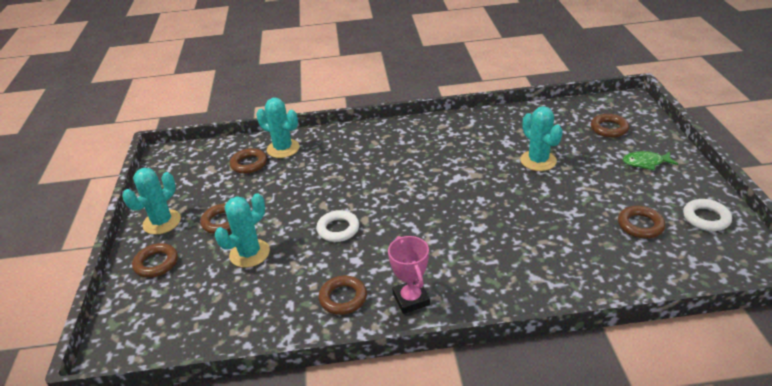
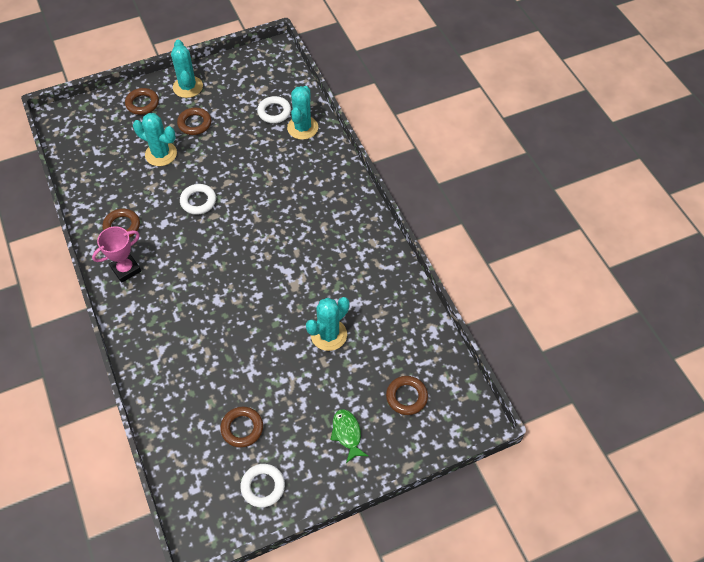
camera: 70 degrees right, 20 degrees up
turquoise cactus [122,168,181,235] -> turquoise cactus turned 60 degrees clockwise [171,40,203,98]
brown ring [230,148,267,174] -> white ring [257,96,291,123]

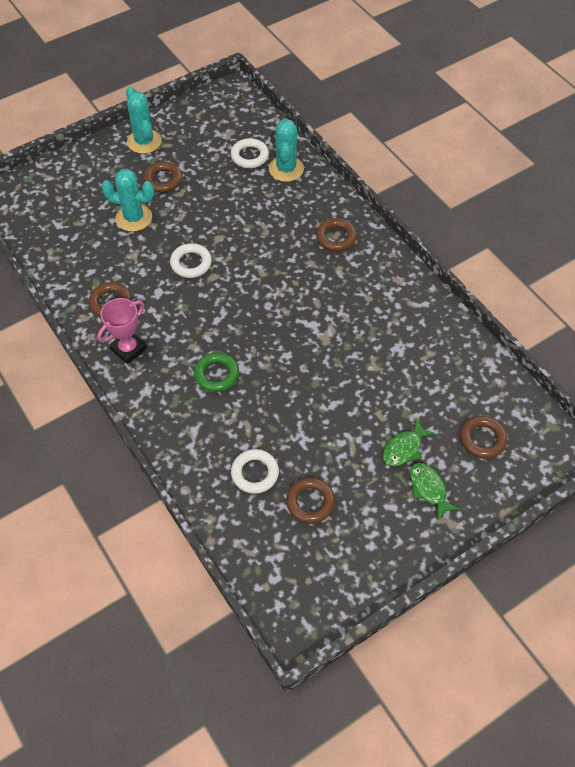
camera: 10 degrees left, 0 degrees up
brown ring [125,88,159,115] -> brown ring moved to [316,218,357,252]
white ring [240,464,285,507] -> white ring moved to [231,449,279,494]
turquoise cactus [306,297,349,351] -> none
none -> green ring [194,352,239,392]
none -> green fish [383,418,435,466]

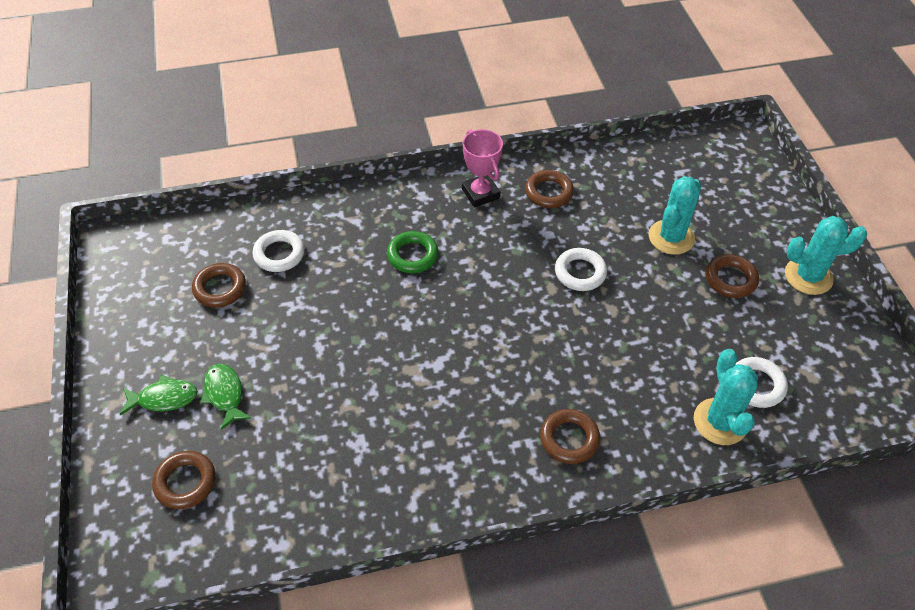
camera: 110 degrees right, 5 degrees down
turquoise cactus [269,119,304,182] -> turquoise cactus turned 60 degrees clockwise [694,349,758,445]

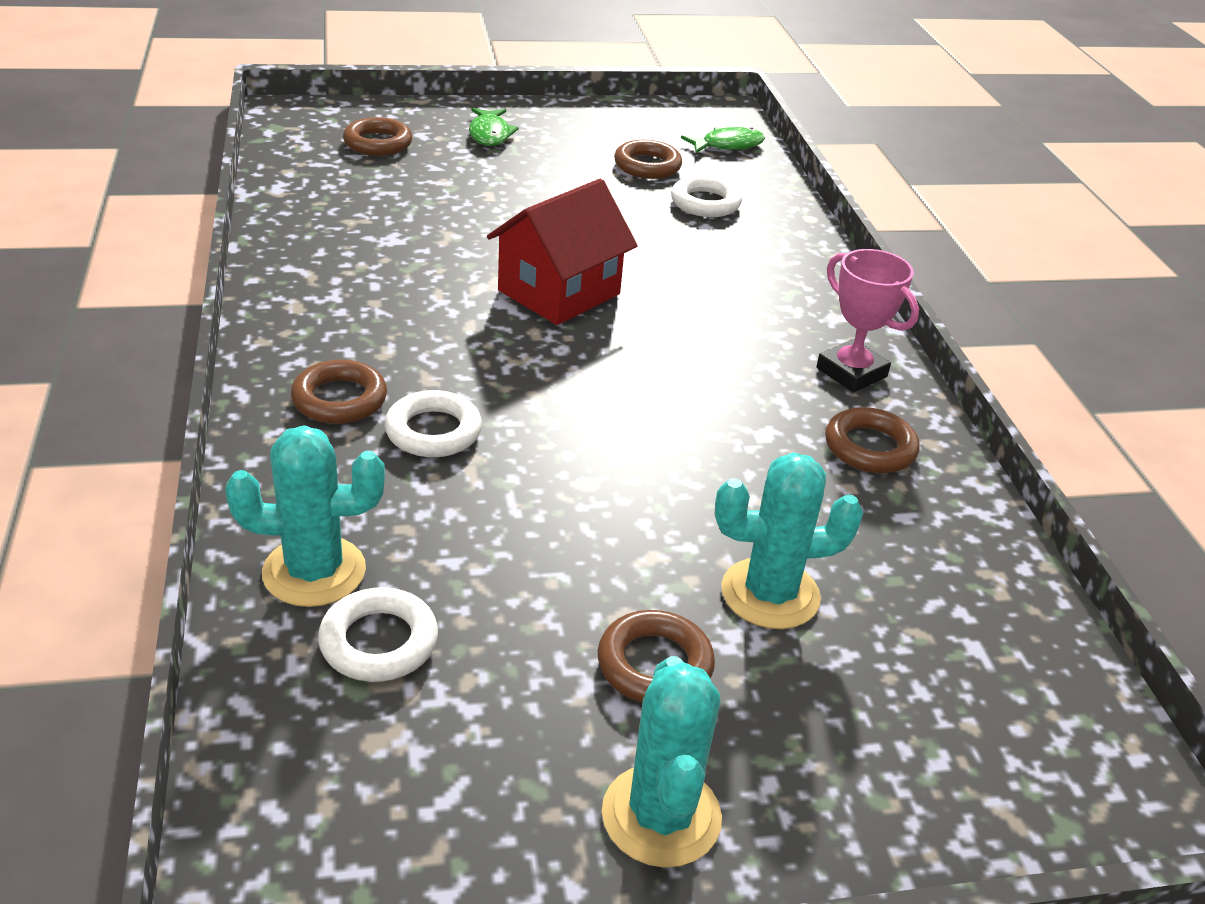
camera: 90 degrees right, 15 degrees down
green fish [200,364,252,430] -> green fish moved to [681,127,765,153]
green ring [387,231,439,273] -> none
pink trophy [462,129,503,207] -> pink trophy turned 75 degrees clockwise [816,249,919,393]
white ring [555,248,607,291] -> white ring moved to [384,390,482,457]
turquoise cactus [649,176,701,255] -> turquoise cactus turned 45 degrees counterclockwise [715,452,863,629]
none -> red house [487,179,638,325]

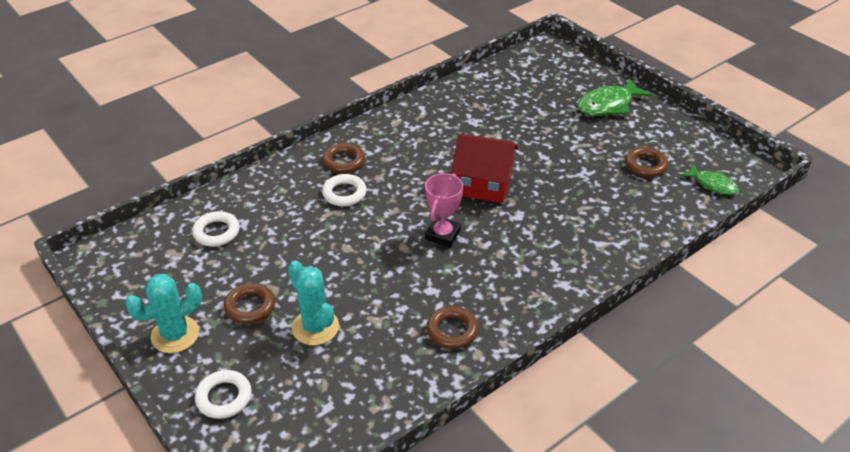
camera: 65 degrees right, 5 degrees up
turquoise cactus [225,425,385,607] -> none
brown ring [343,117,412,156] -> none
green fish [469,108,519,146] -> green fish [578,78,652,116], size x1.59
white ring [671,175,742,217] -> white ring moved to [195,370,252,419]
pink trophy [816,249,919,393] -> pink trophy moved to [425,173,463,247]

